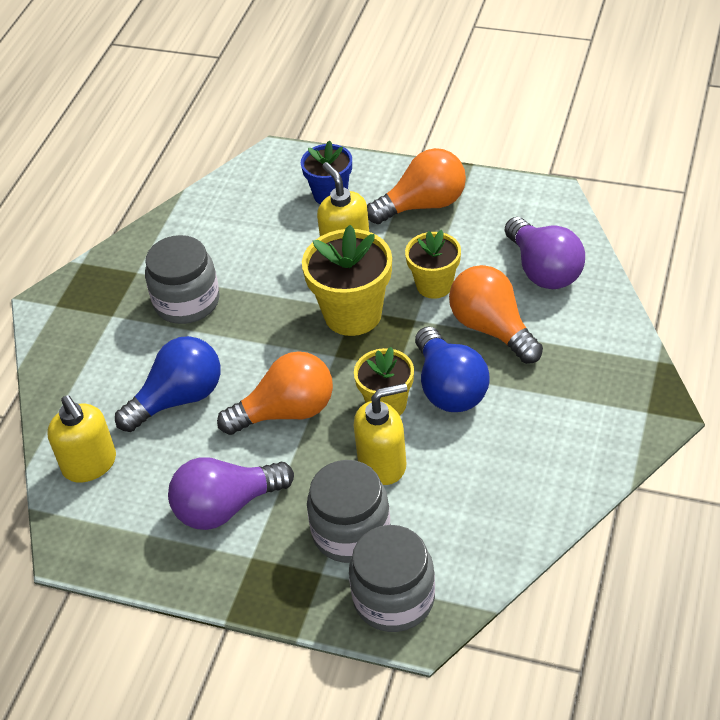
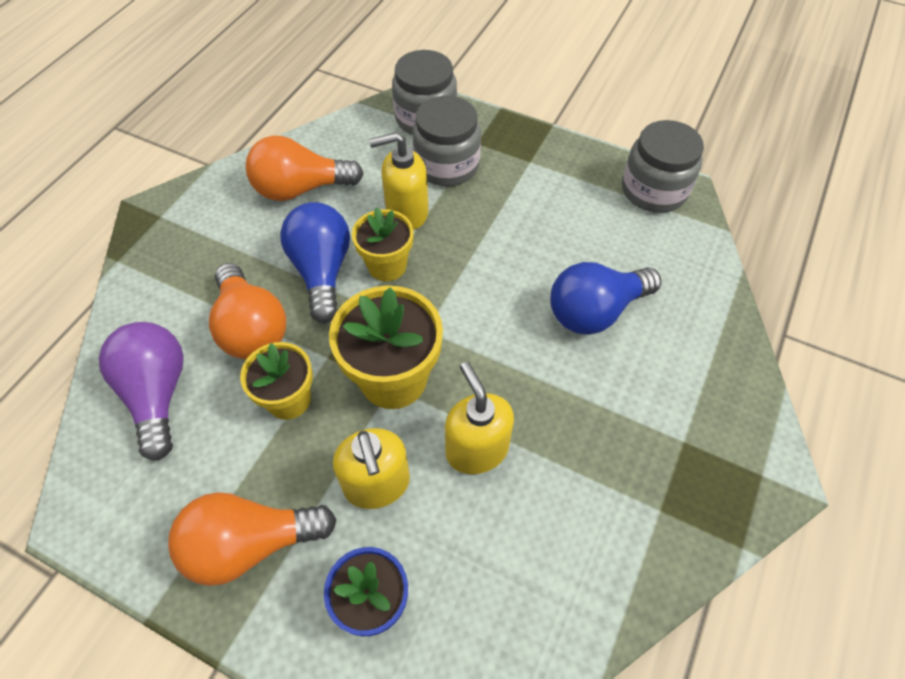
camera: 175 degrees left, 10 degrees up
yellow soap dispenser [47,395,116,483] -> yellow soap dispenser moved to [445,362,514,474]
grey jar [145,235,219,324] -> grey jar moved to [622,120,704,213]
purple light bulb [168,457,294,530] -> none
orange light bulb [217,351,333,435] -> orange light bulb moved to [245,136,364,201]

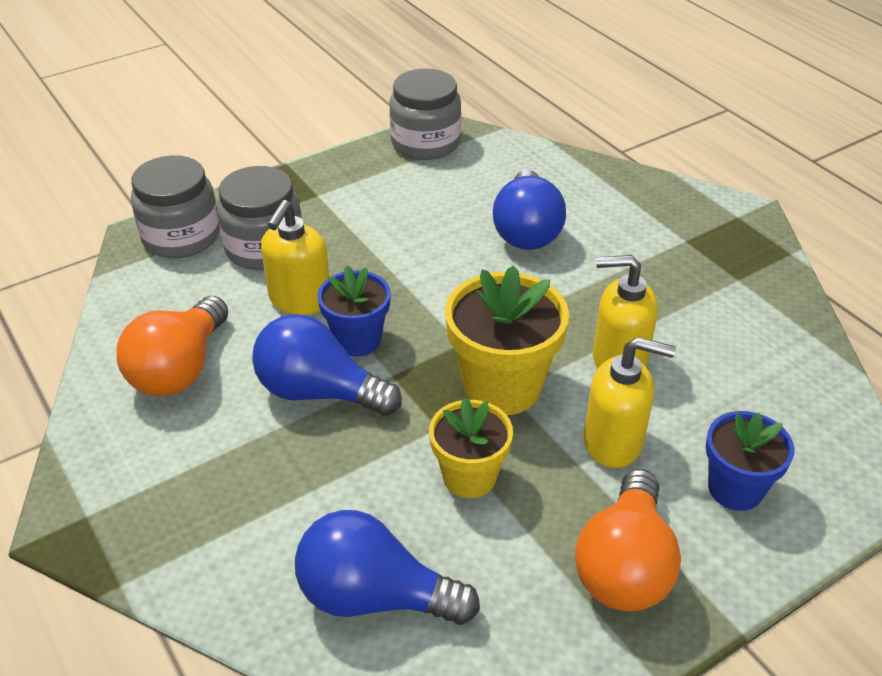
camera: 60 degrees left, 15 degrees down
purple light bulb [99,322,184,461] -> blue light bulb [295,510,480,625]
orange light bulb [209,263,286,359] -> none
yellow flower pot [352,207,414,281] -> blue flower pot [318,266,391,357]

